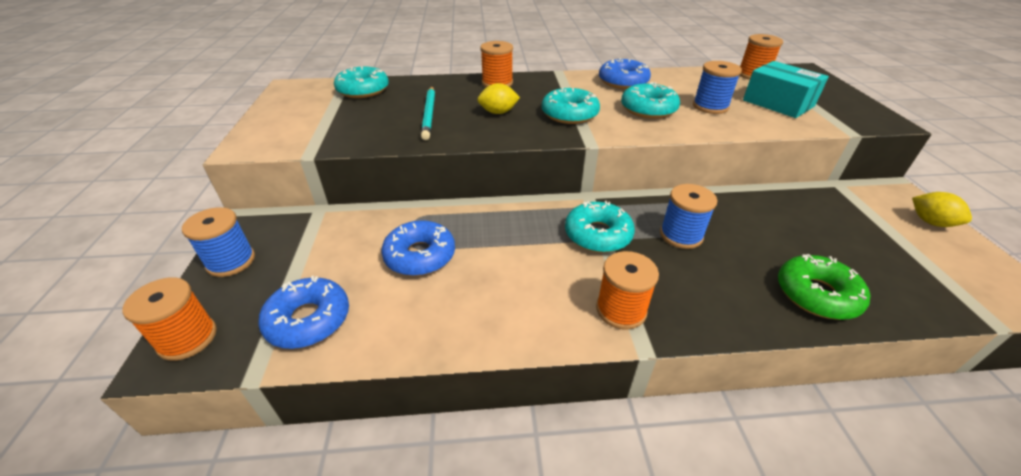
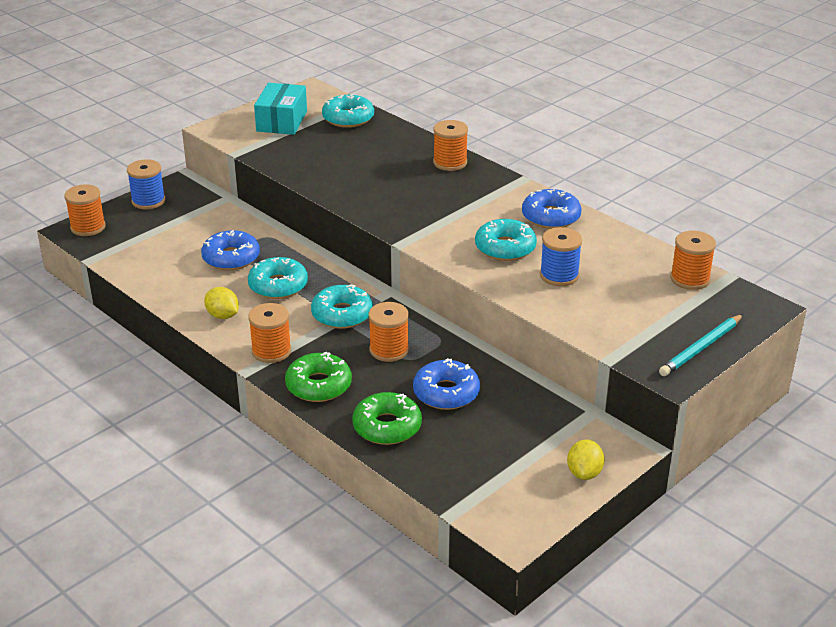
camera: 50 degrees right, 5 degrees down
blue donut [258,276,349,349] -> blue donut moved to [413,358,480,410]
turquoise pencil [421,87,435,140] -> turquoise pencil moved to [659,314,743,376]
yellow lemon [477,83,520,114] -> yellow lemon moved to [204,287,239,319]
turquoise donut [542,87,600,124] -> turquoise donut moved to [248,257,308,299]
blue spool [660,184,717,249] -> orange spool [369,302,409,362]
turquoise box [743,61,829,118] -> turquoise box moved to [254,83,307,135]
none -> green donut [285,352,352,402]

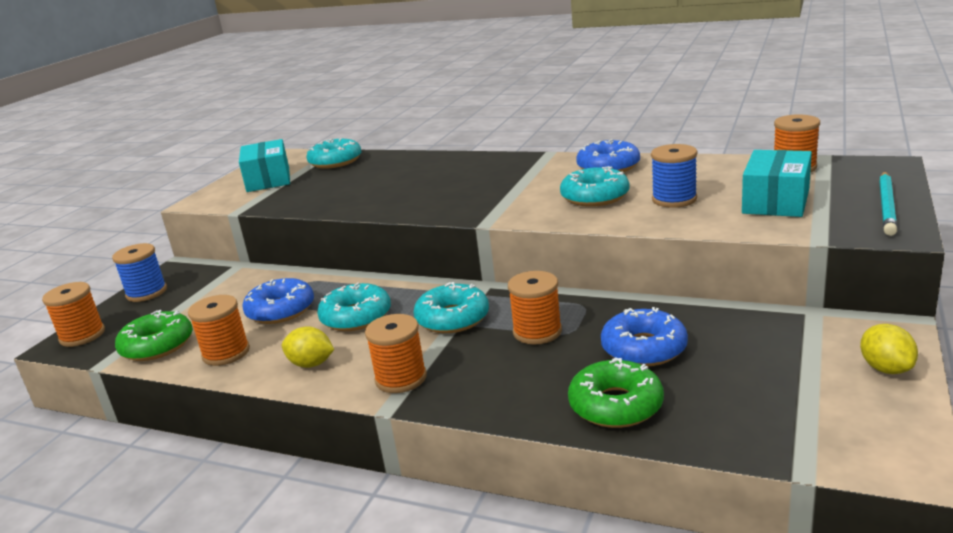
camera: 20 degrees left, 10 degrees down
green donut [285,352,352,402] -> green donut moved to [115,310,193,361]
orange spool [433,120,468,171] -> orange spool moved to [188,295,250,366]
none -> turquoise box [742,150,812,217]

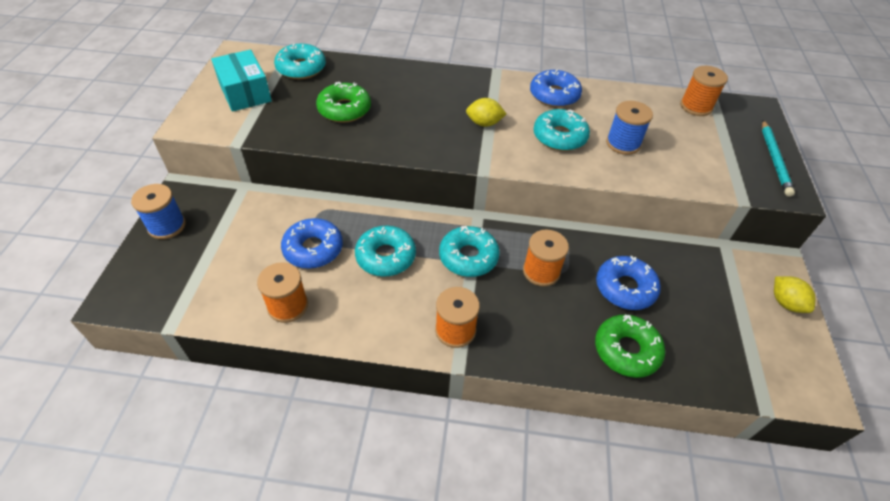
camera: 20 degrees left, 25 degrees up
orange spool [42,282,105,347] -> none
green donut [115,310,193,361] -> green donut moved to [316,82,371,123]
yellow lemon [282,326,334,368] -> yellow lemon moved to [466,98,506,127]
turquoise box [742,150,812,217] -> none

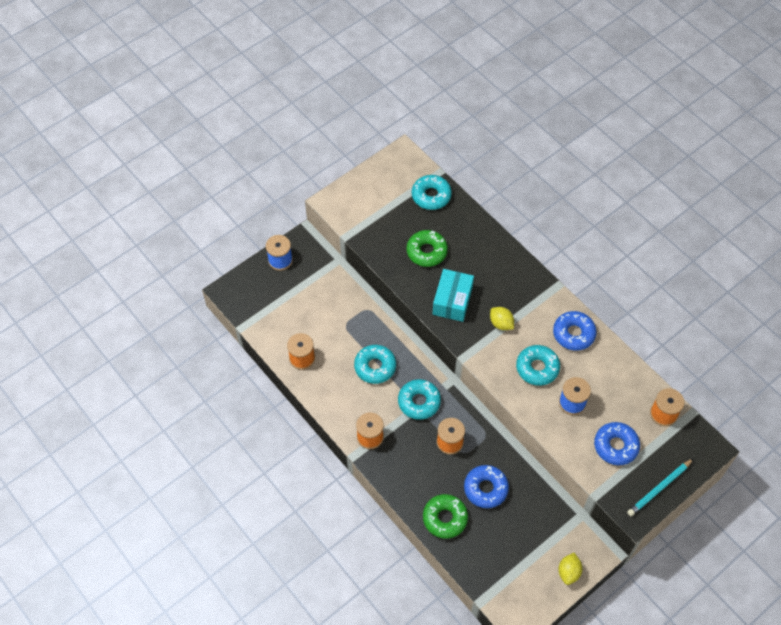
camera: 45 degrees right, 10 degrees up
turquoise box [211,50,272,112] -> turquoise box moved to [433,269,474,322]
blue donut [281,218,343,269] -> blue donut moved to [594,422,640,465]

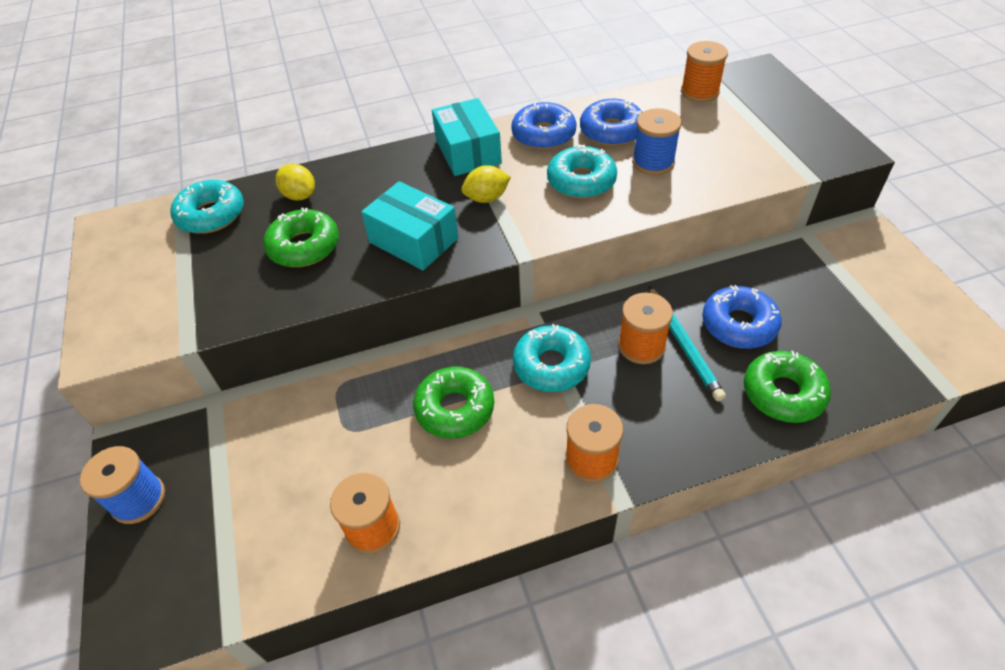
camera: 65 degrees left, 10 degrees down
turquoise donut [354,345,396,384] -> green donut [413,366,494,439]
yellow lemon [558,553,583,585] -> yellow lemon moved to [275,164,315,201]
blue donut [594,422,640,465] -> blue donut moved to [580,99,642,146]
turquoise pencil [627,458,694,516] -> turquoise pencil moved to [649,286,726,401]
none -> turquoise box [432,98,502,176]

